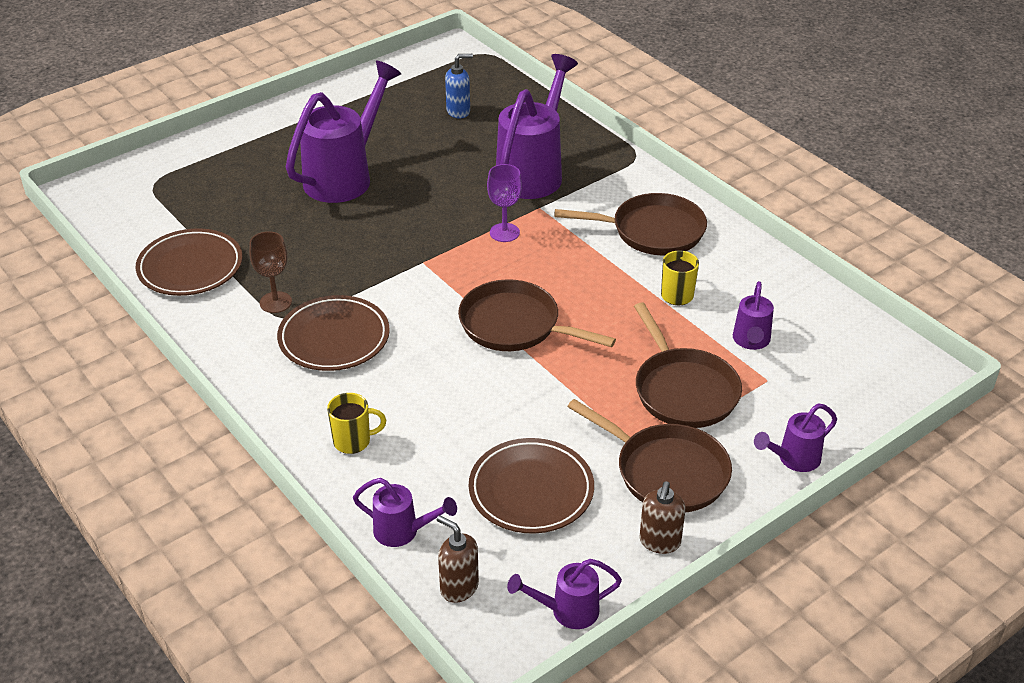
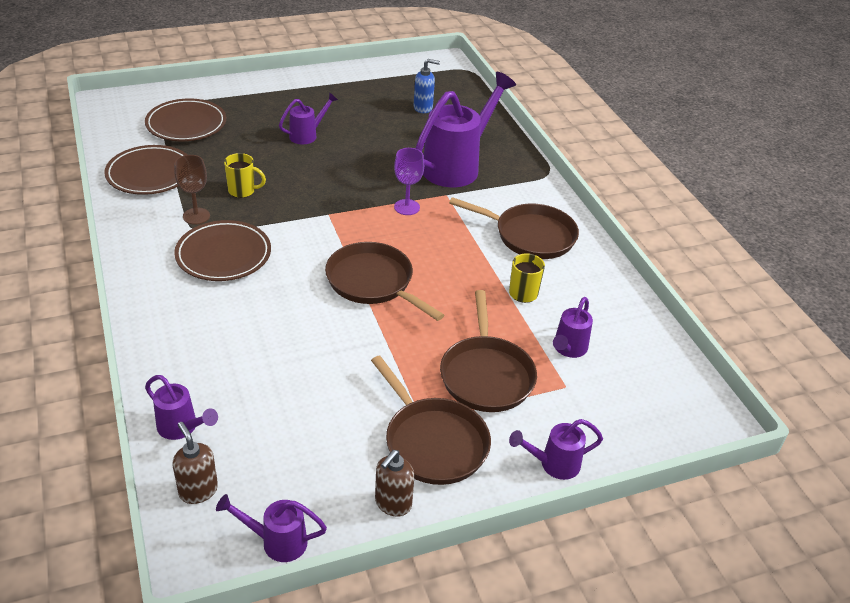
camera: 15 degrees right, 0 degrees up
purple watering can [286,61,401,203] -> purple watering can [279,92,338,144], size x0.49
yellow mug [327,393,386,454] -> yellow mug moved to [224,153,266,198]
brown plate [469,438,594,533] -> brown plate moved to [145,99,226,141]

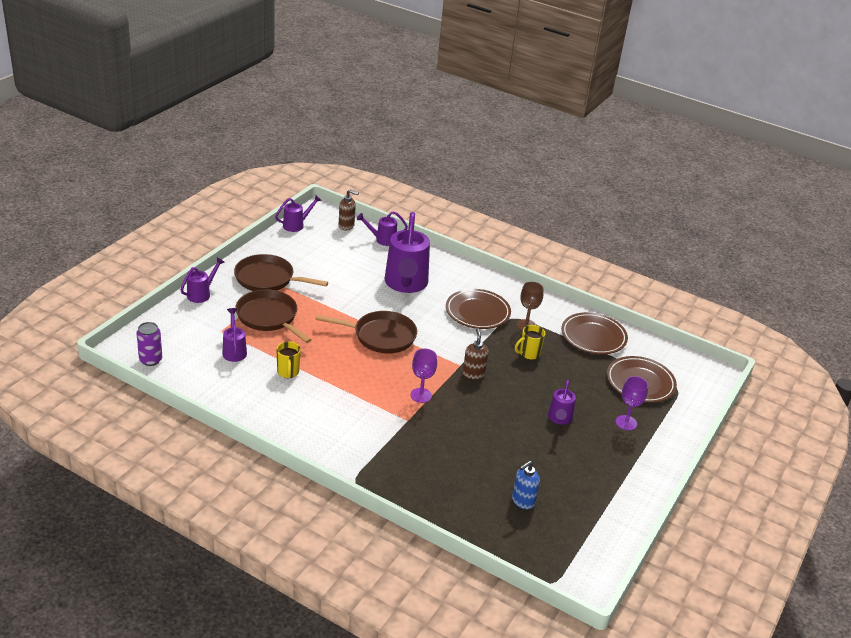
camera: 140 degrees right, 5 degrees down
brown soap dispenser [375,450,414,517] -> brown soap dispenser moved to [463,328,489,379]
purple watering can [415,72,516,187] -> purple watering can moved to [385,212,430,293]
brown pan [449,197,579,259] -> none
none -> purple can [136,322,162,366]
none -> purple goblet [616,376,648,430]

